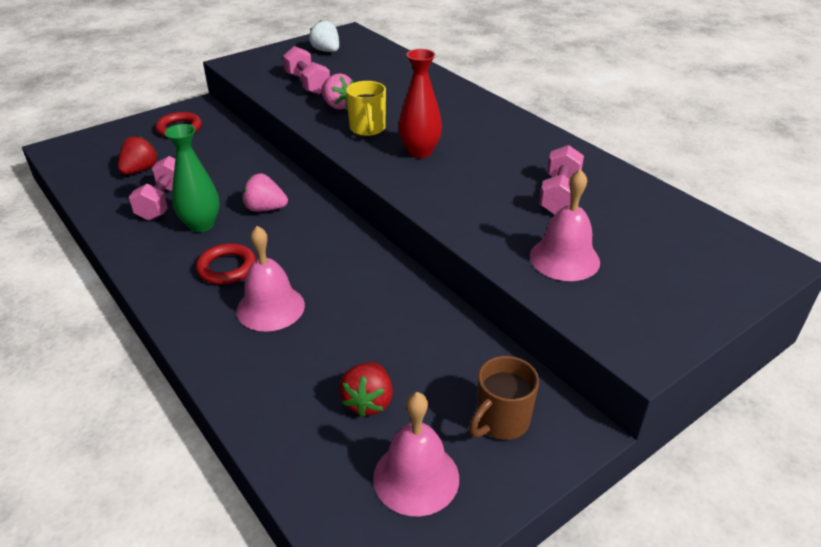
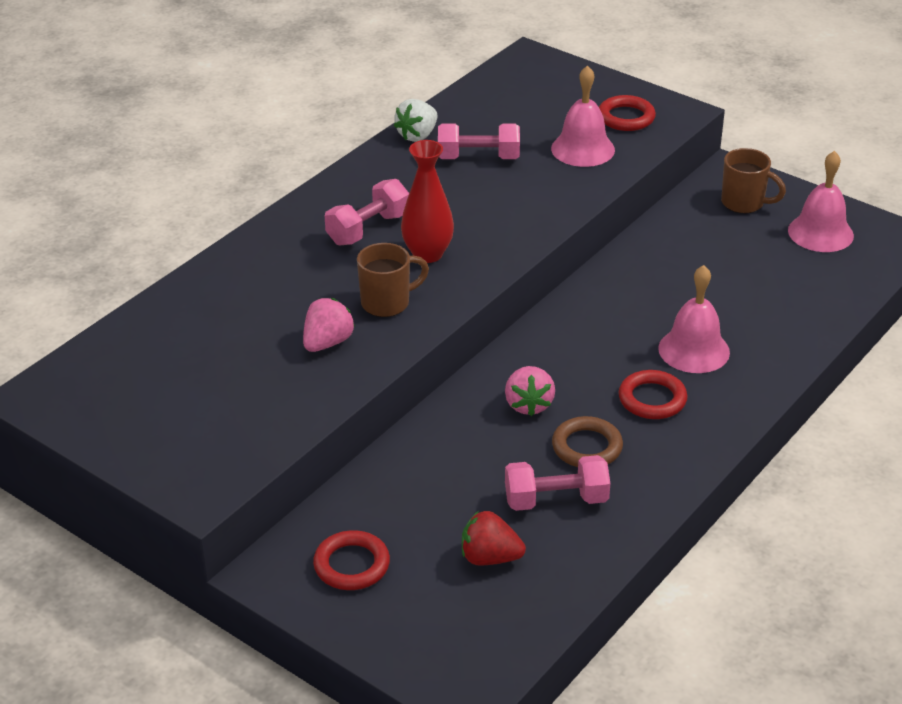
camera: 105 degrees left, 0 degrees up
green vase [164,124,220,232] -> brown ring [552,416,623,467]
pink dumbbell [283,46,330,95] -> pink dumbbell moved to [325,179,409,245]
white strawberry [309,20,339,52] -> white strawberry moved to [394,99,437,142]
red strawberry [339,362,393,417] -> none
yellow mug [346,81,386,136] -> brown mug [357,243,429,317]
none -> red ring [599,95,656,131]

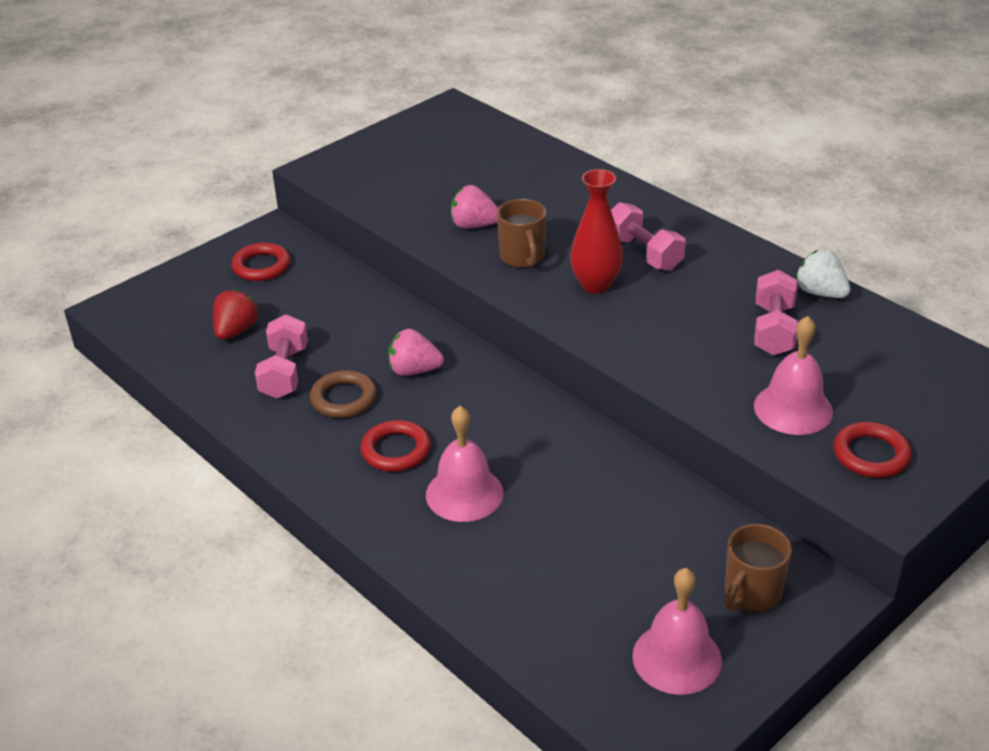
camera: 100 degrees right, 0 degrees up
pink strawberry [303,298,355,352] -> pink strawberry turned 150 degrees clockwise [451,185,498,229]

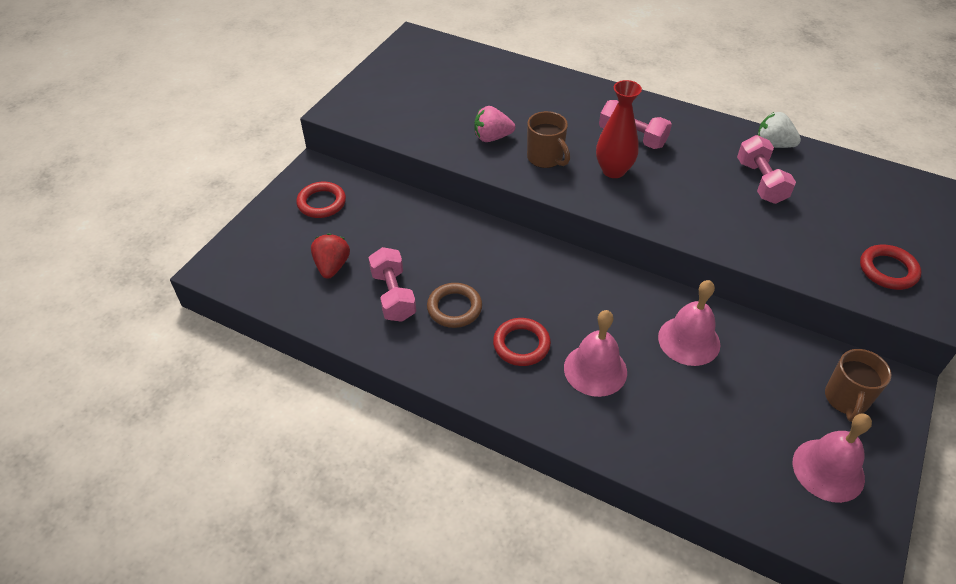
camera: 20 degrees left, 10 degrees up
pink strawberry [388,329,444,376] -> none
pink bell [754,316,833,435] -> pink bell moved to [658,280,720,366]

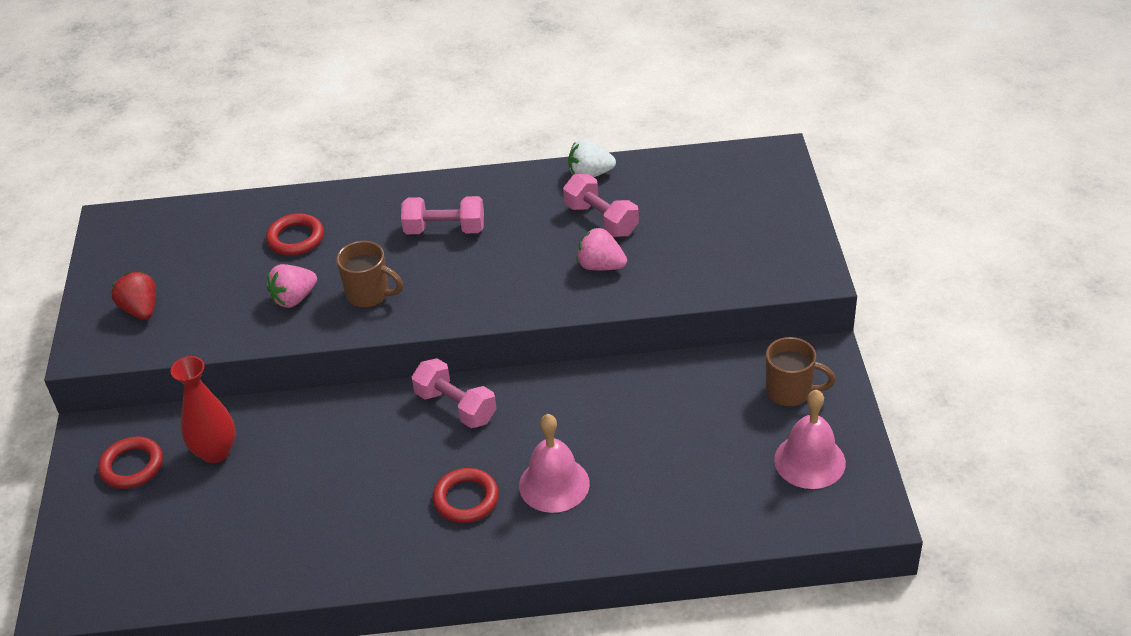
camera: 30 degrees left, 5 degrees down
red strawberry [311,234,350,279] -> red strawberry moved to [112,272,156,320]
pink dumbbell [368,247,416,322] -> pink dumbbell moved to [412,358,497,428]
brown ring [427,283,482,328] -> none
red vase [596,80,642,178] -> red vase moved to [170,356,236,463]
pink bell [658,280,720,366] -> none
brown mug [825,349,891,422] -> brown mug turned 60 degrees counterclockwise [766,337,836,407]
red ring [860,245,921,290] -> red ring moved to [266,213,324,256]
none -> pink strawberry [577,228,627,270]

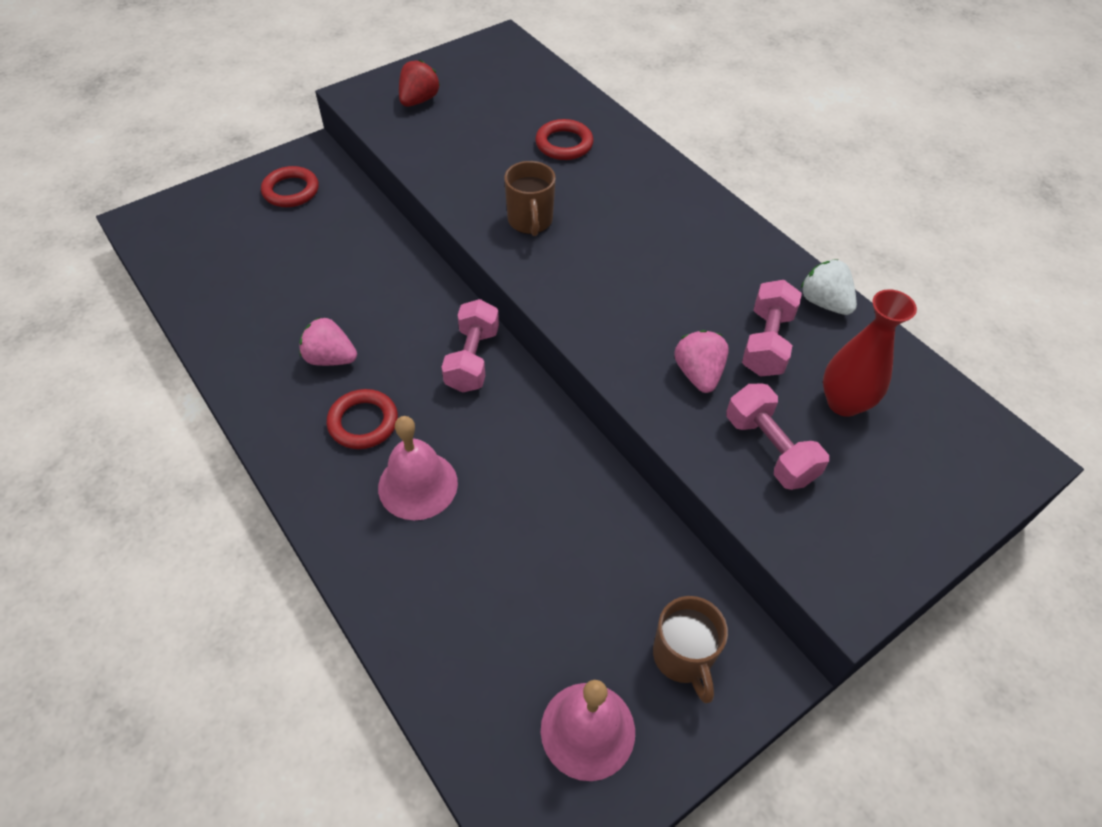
camera: 55 degrees right, 10 degrees up
red vase [170,356,236,463] -> red vase moved to [823,289,917,417]
pink strawberry [267,264,317,308] -> pink strawberry moved to [299,317,357,366]
pink dumbbell [401,196,484,234] -> pink dumbbell moved to [726,383,829,490]

